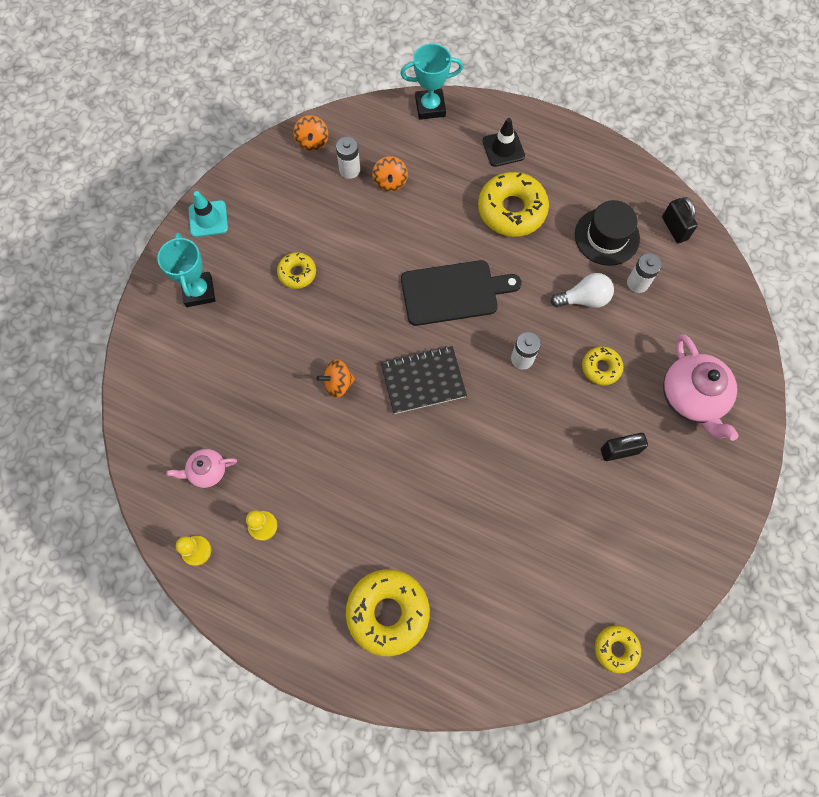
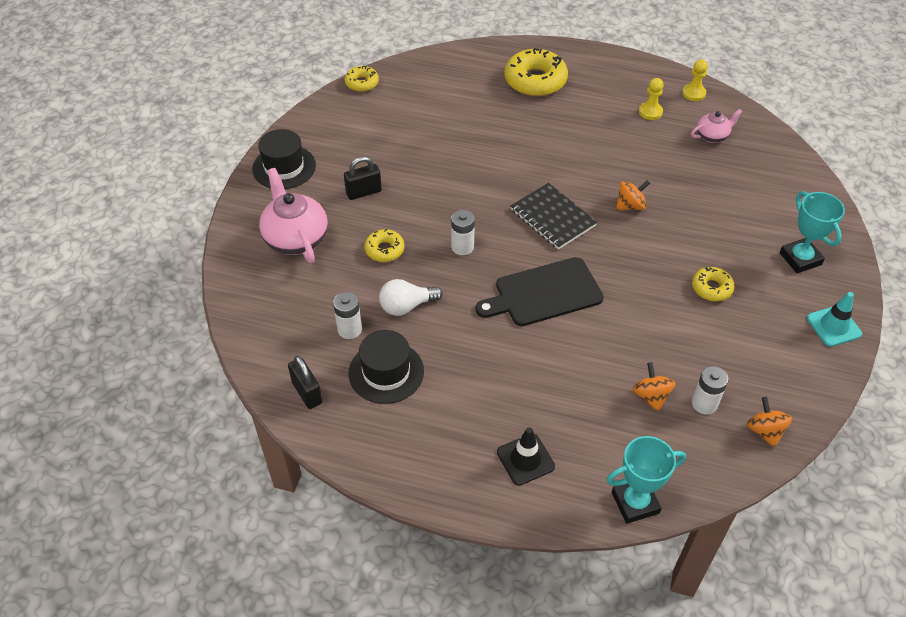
camera: 170 degrees right, 20 degrees down
black notebook [381,346,467,414] -> black notebook turned 75 degrees clockwise [511,183,597,250]
yellow donut [478,172,549,237] -> none
none -> black hat [252,129,316,189]

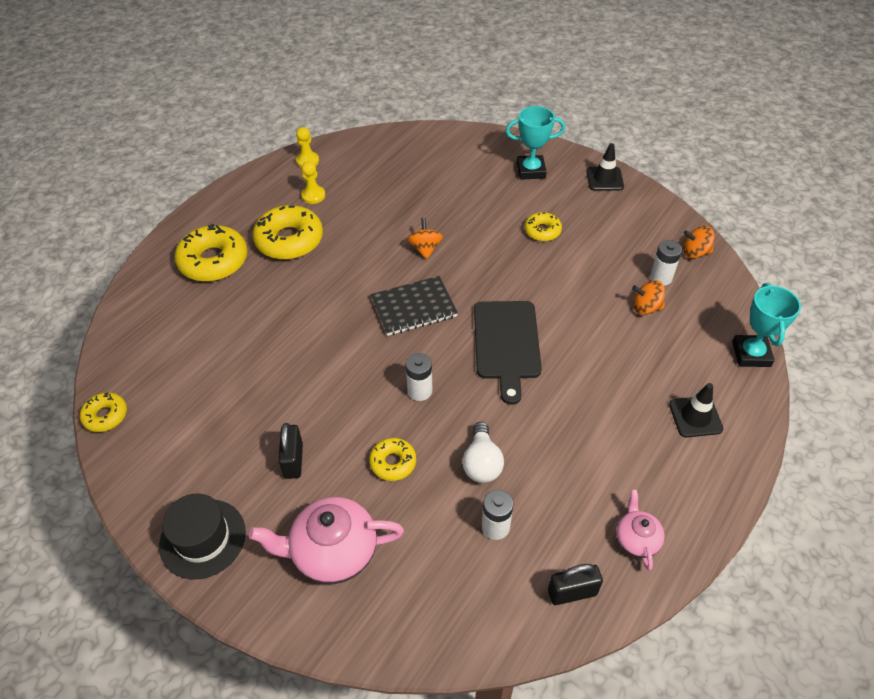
camera: 70 degrees left, 0 degrees up
black hat [349,330,424,404] -> none
pink teapot [691,109,742,143] -> pink teapot moved to [616,489,665,571]
turquoise traffic cone [807,292,862,347] -> black traffic cone [586,143,624,191]
none -> yellow donut [253,205,323,260]

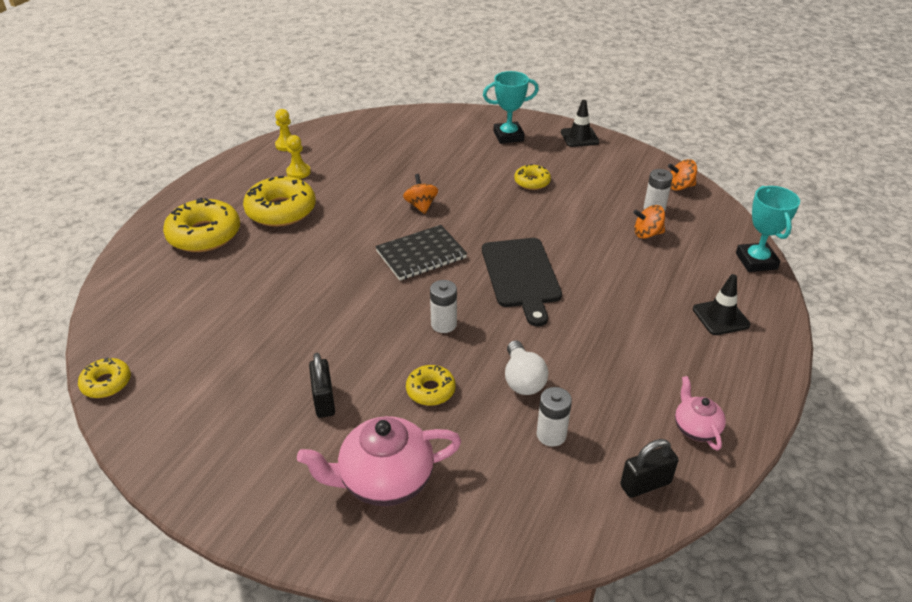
camera: 10 degrees left, 10 degrees down
black hat [159,494,246,579] -> none

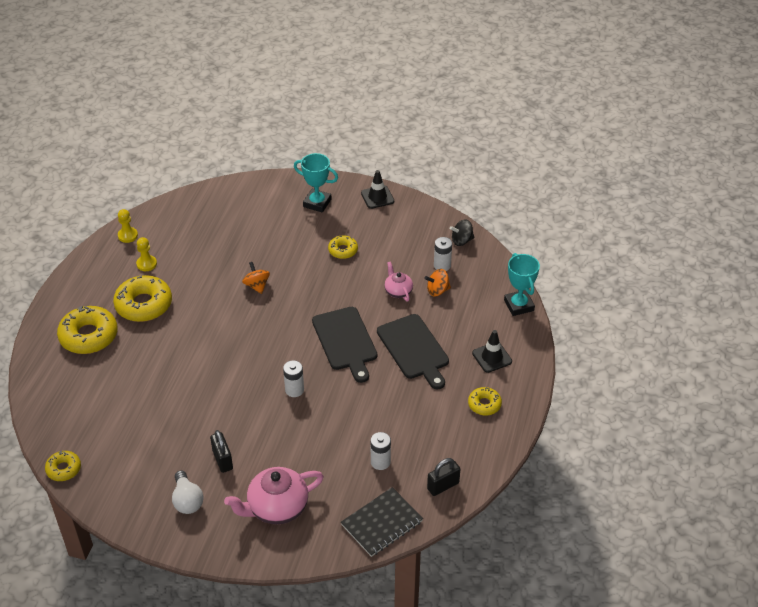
camera: 10 degrees left, 5 degrees up
black notebook [375,225,467,281] -> black notebook moved to [341,487,423,557]
yellow donut [406,365,456,406] -> yellow donut moved to [468,387,502,416]
turquoise trophy [483,71,539,144] -> turquoise trophy turned 45 degrees clockwise [294,153,338,213]
white light bulb [505,340,548,395] -> white light bulb moved to [172,470,204,514]
orange spinning top [668,159,697,191] -> black spinning top [450,219,474,246]
pink teapot [675,376,726,451] -> pink teapot moved to [385,262,413,301]
none -> black cutting board [377,314,449,389]

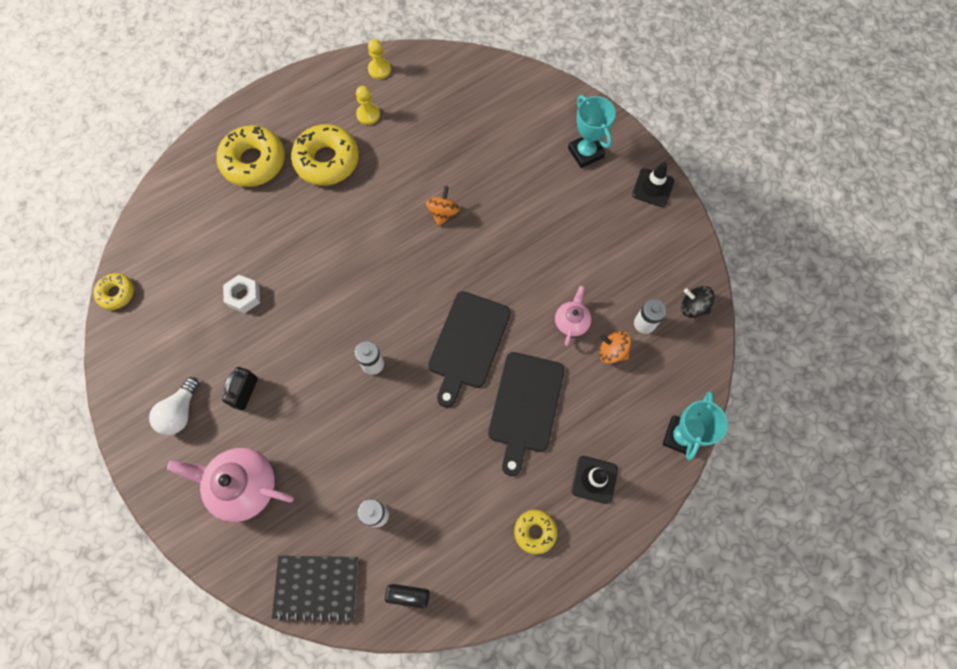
camera: 40 degrees right, 25 degrees up
yellow donut [328,235,358,259] -> none
none -> white nut [223,275,260,313]

